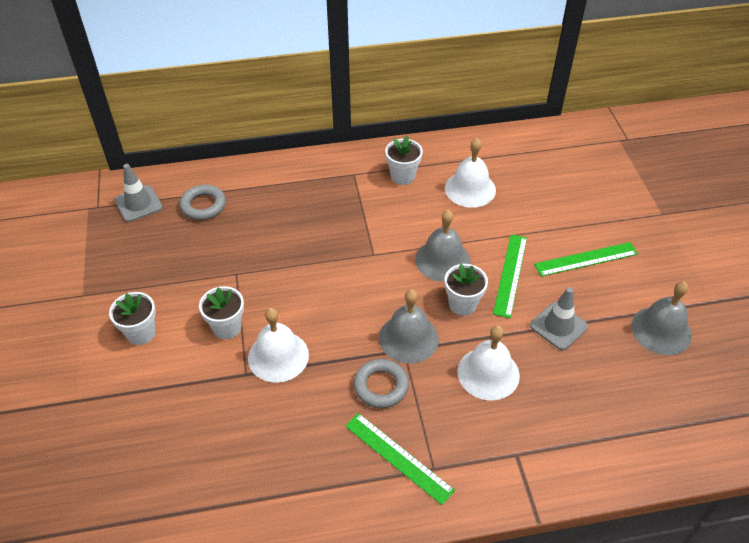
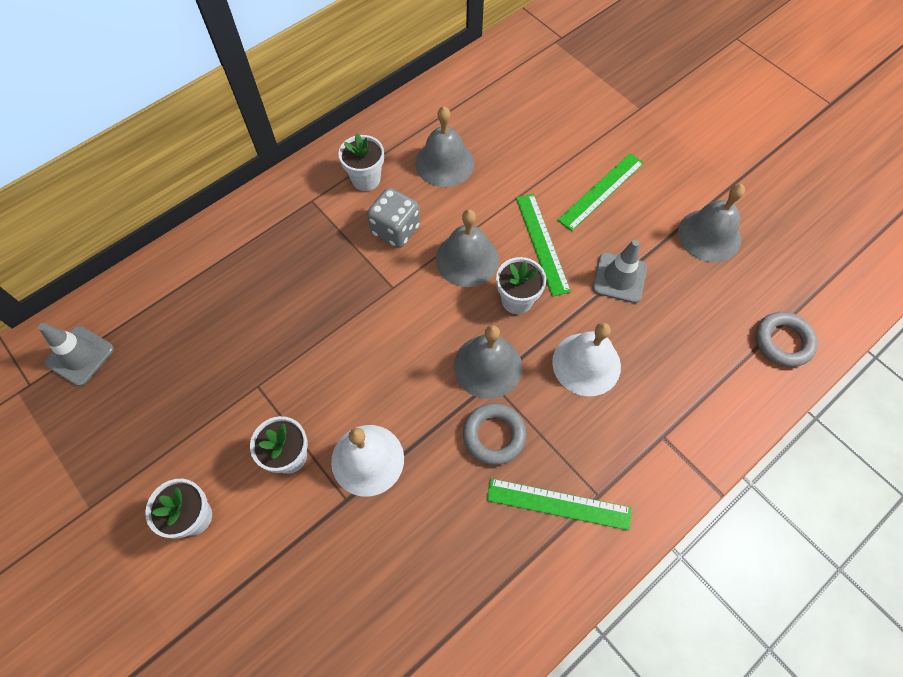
camera: 30 degrees left, 15 degrees up
grey ring [180,185,226,220] -> grey ring moved to [755,312,818,367]
white bell [445,138,496,208] -> grey bell [415,106,474,187]
none -> grey dice [367,188,420,248]

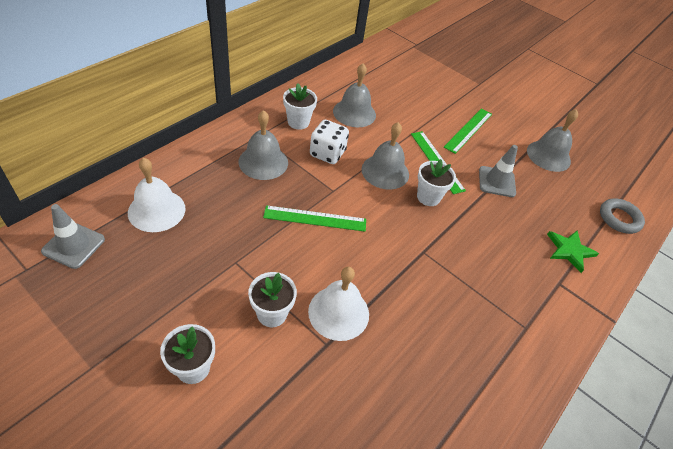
camera: 15 degrees left, 15 degrees down
grey dice [367,188,420,248] -> white dice [310,120,349,164]
grey bell [454,325,522,399] -> grey bell moved to [238,110,288,180]
grey ring [463,403,527,465] -> none
green ruler [487,478,632,530] -> green ruler moved to [263,205,366,232]
white bell [552,323,621,396] -> white bell moved to [128,158,186,232]
none -> green star [547,231,599,273]

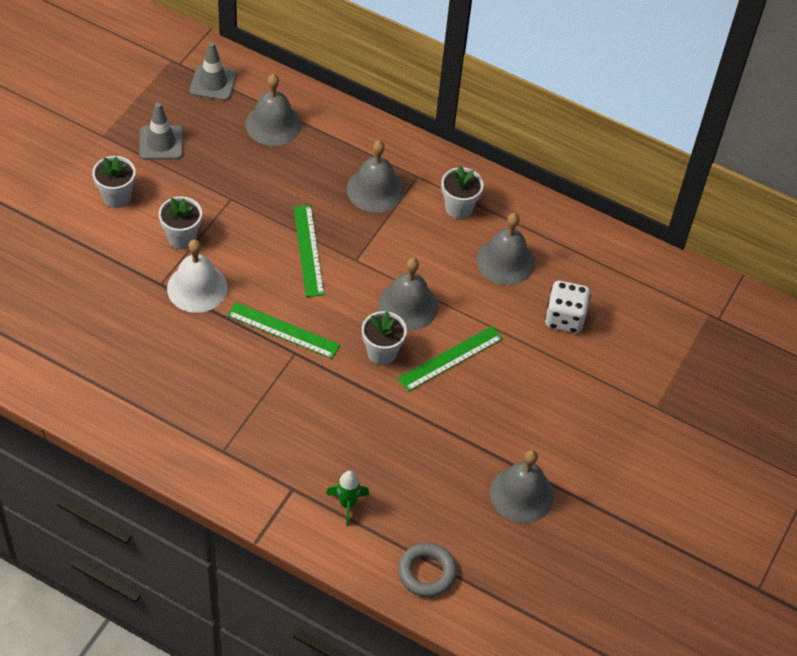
camera: 80 degrees right, 5 degrees up
white bell [128,158,186,232] -> grey bell [245,74,302,146]
white dice [310,120,349,164] -> white dice moved to [545,281,591,333]
green ruler [444,108,492,154] -> green ruler moved to [227,302,340,359]
grey traffic cone [479,145,518,197] -> grey traffic cone moved to [139,103,183,160]
green star [547,231,599,273] -> green rocket [326,471,369,526]

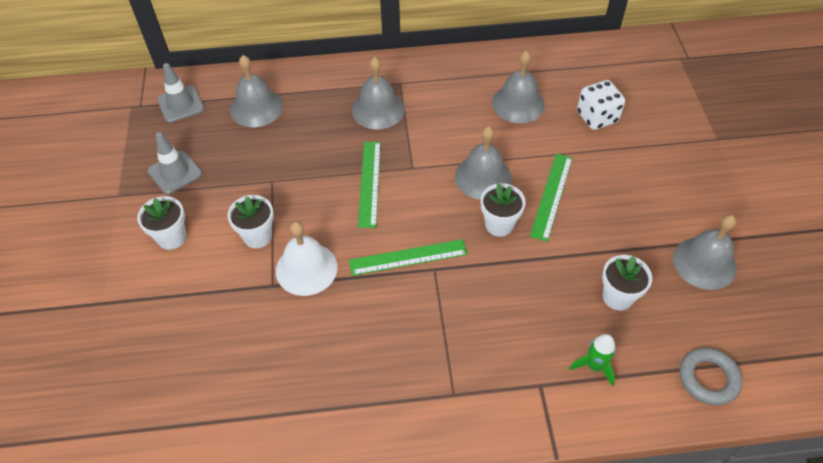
camera: 30 degrees left, 0 degrees up
green ruler [293,205,324,297] -> green ruler turned 45 degrees clockwise [358,142,381,228]
white flower pot [441,165,484,219] -> white flower pot moved to [602,255,652,311]

